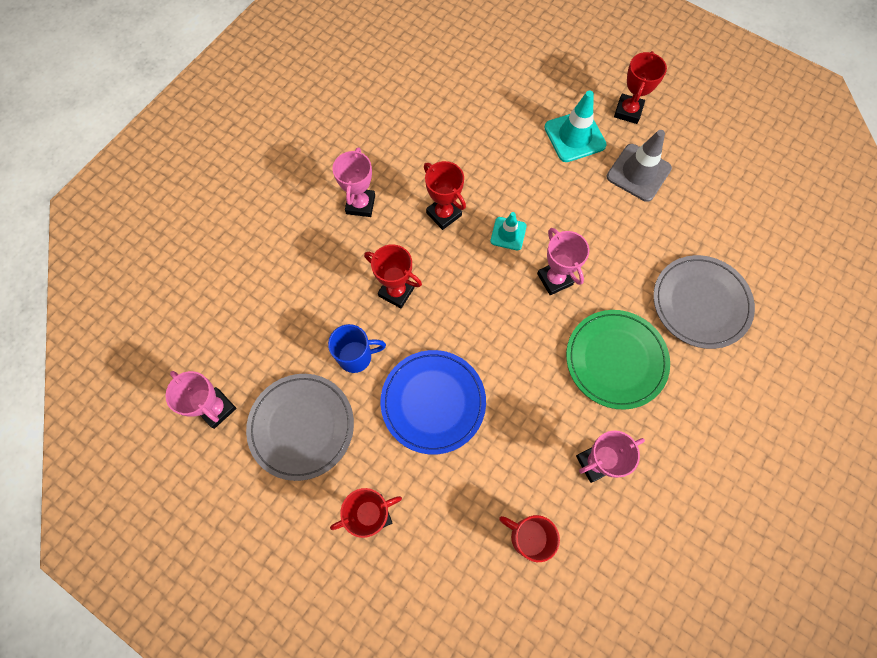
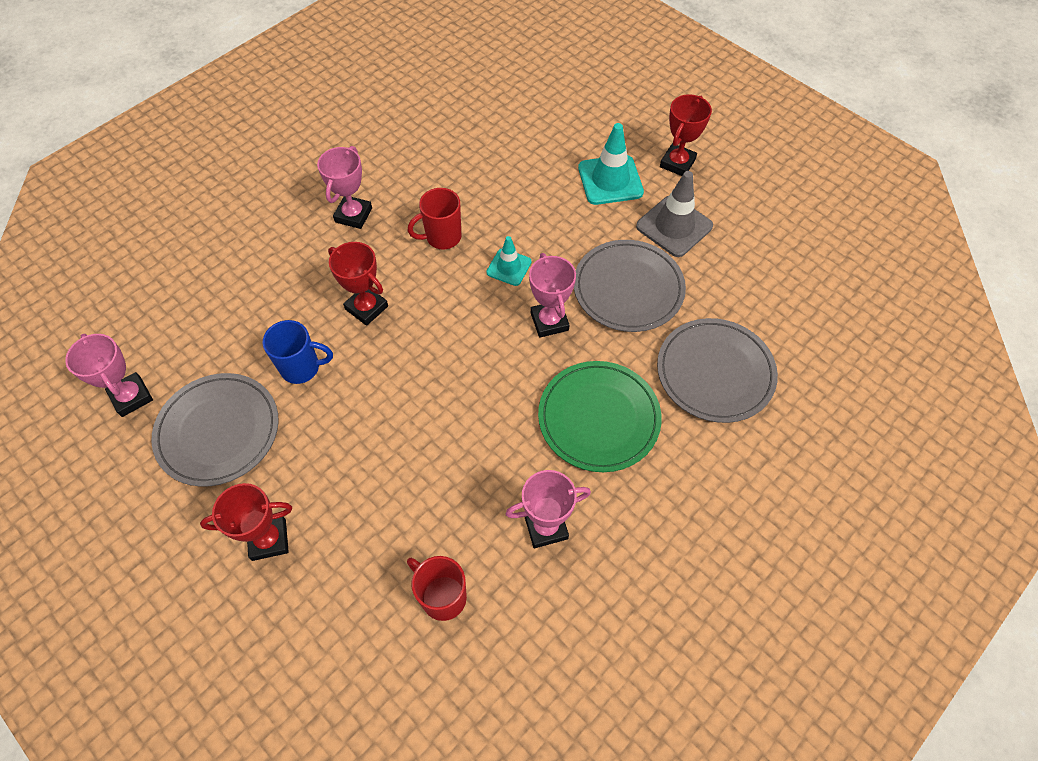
camera: 10 degrees right, 10 degrees down
blue plate [380,350,486,454] -> none
red trophy [424,161,466,230] -> red mug [408,188,461,250]
none -> grey plate [574,240,686,332]

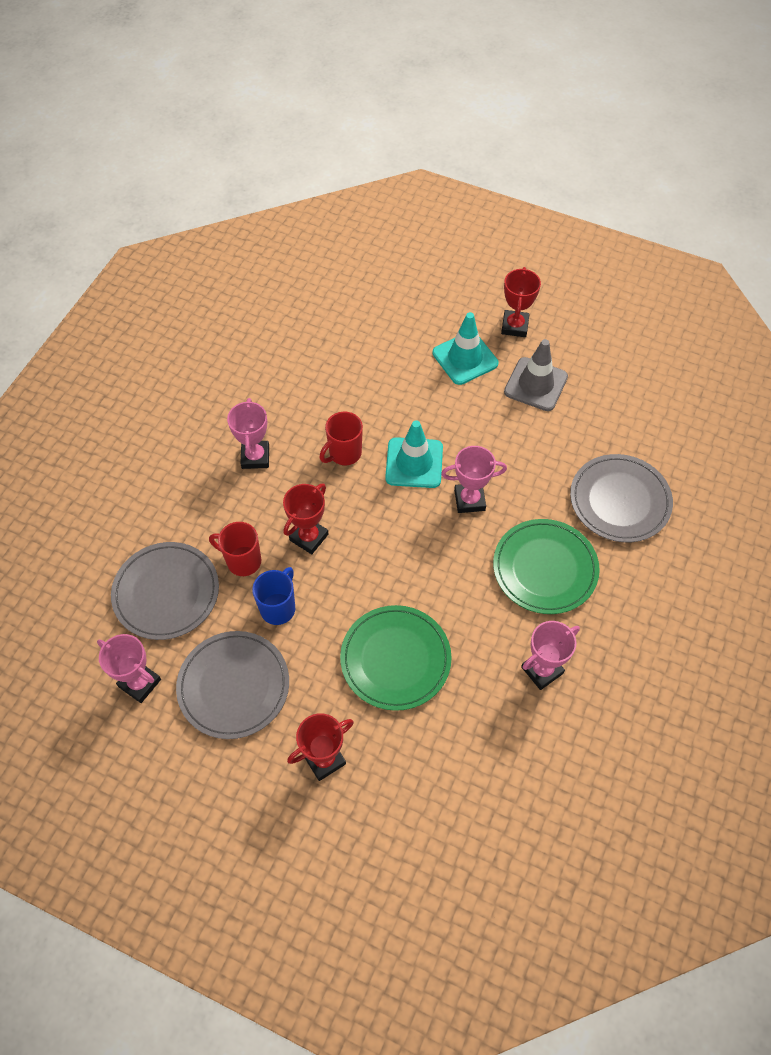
camera: 20 degrees left, 0 degrees up
blue mug [262,320,333,384] -> blue mug turned 45 degrees counterclockwise [252,567,295,625]
red trophy [328,242,388,326] -> red trophy turned 75 degrees counterclockwise [283,483,329,554]
red mug [407,556,467,621] -> red mug moved to [209,522,261,576]
turquoise traffic cone [486,236,532,286] -> turquoise traffic cone [385,420,443,488], size x1.67
pink trophy [529,253,576,338] -> pink trophy turned 60 degrees counterclockwise [441,446,507,513]
grey plate [574,240,686,332] -> grey plate moved to [111,542,219,640]
none -> green plate [340,605,452,711]

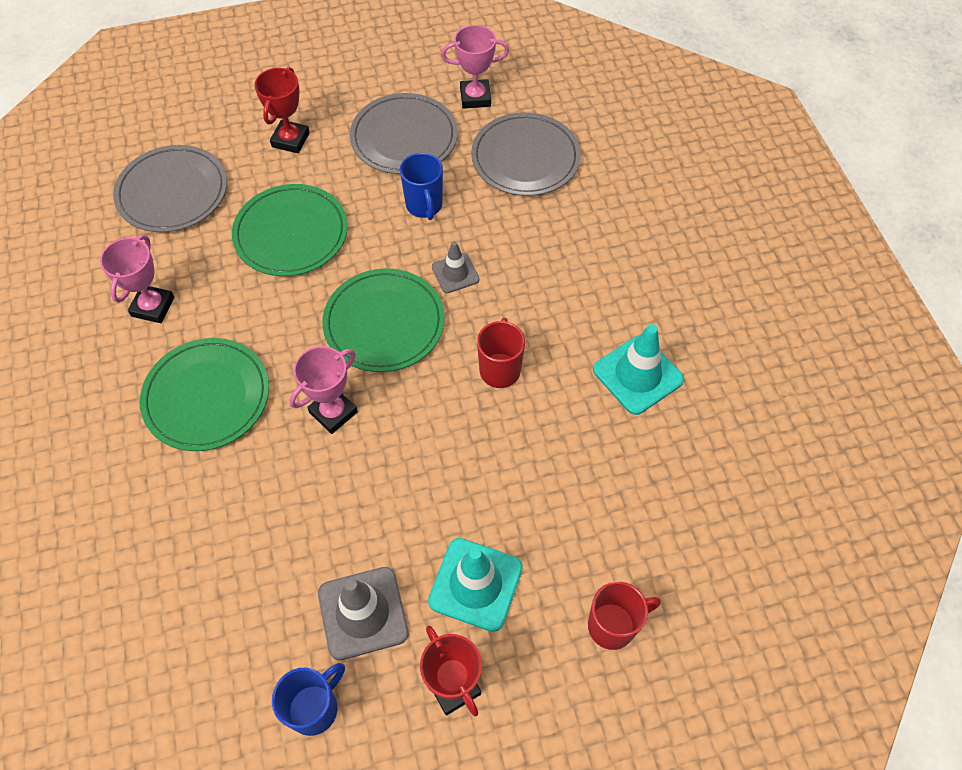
camera: 140 degrees right, 0 degrees up
red mug [209,522,261,576] -> red mug moved to [588,582,661,650]
pink trophy [227,398,269,469] -> none
red trophy [283,483,329,554] -> grey traffic cone [432,241,479,293]
turquoise traffic cone [385,420,443,488] -> turquoise traffic cone moved to [593,324,684,415]
grey plate [570,454,673,542] -> grey plate moved to [113,145,227,232]
none -> blue mug [272,663,345,736]
none -> green plate [322,268,445,372]

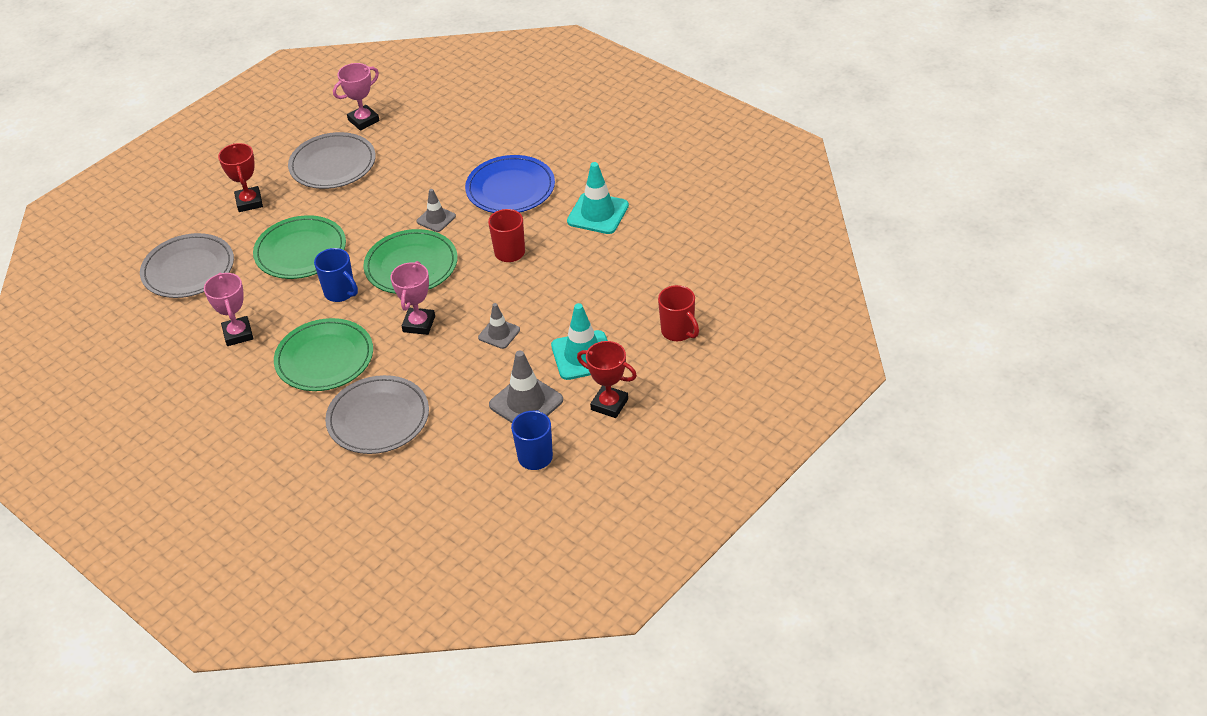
camera: 30 degrees left, 15 degrees down
blue mug [400,153,443,220] -> blue mug moved to [314,248,358,302]
grey plate [471,112,581,196] -> grey plate moved to [325,375,429,454]
red mug [588,582,661,650] -> red mug turned 105 degrees clockwise [658,285,699,341]
none -> blue plate [465,155,555,213]
none -> grey traffic cone [478,303,520,349]

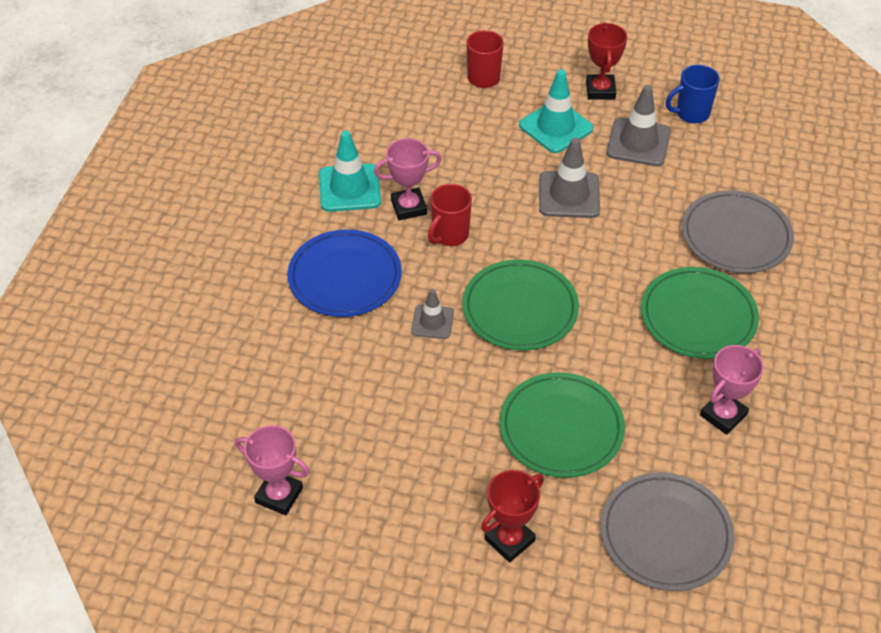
camera: 120 degrees left, 5 degrees up
grey plate [288,132,376,189] -> none
blue mug [314,248,358,302] -> none
pink trophy [390,261,435,335] -> pink trophy moved to [374,138,442,220]
grey traffic cone [478,303,520,349] -> grey traffic cone [539,138,600,218], size x1.67

